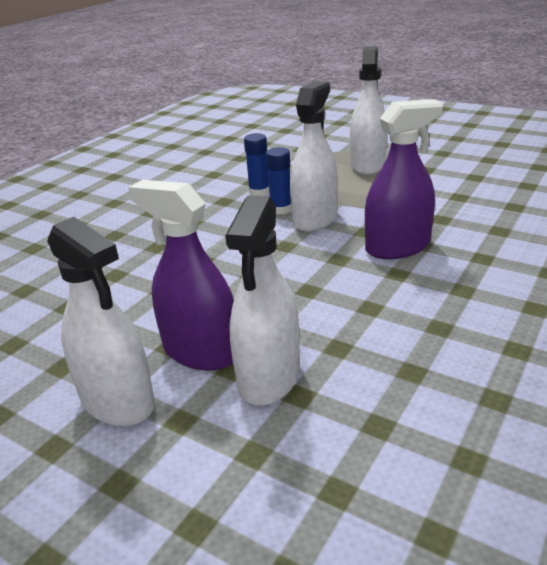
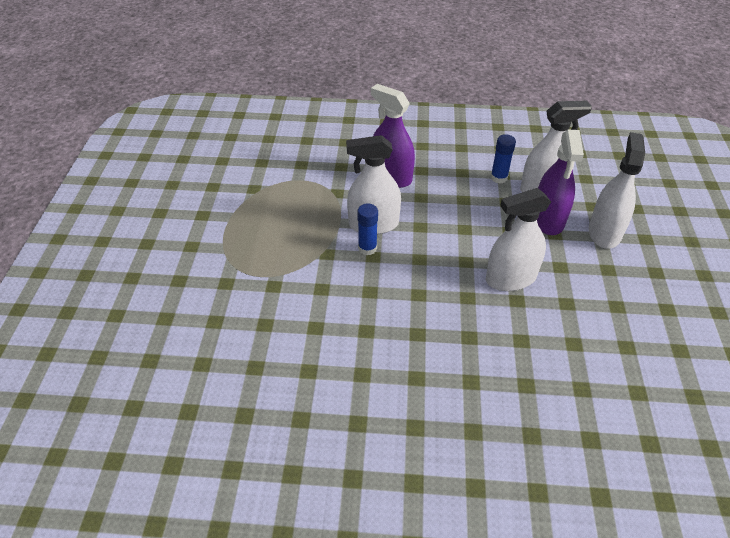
camera: 120 degrees left, 15 degrees up
blue glue stick [244,133,269,196] -> blue glue stick moved to [490,134,516,184]
white spray bottle [350,46,387,175] -> white spray bottle moved to [486,188,551,291]

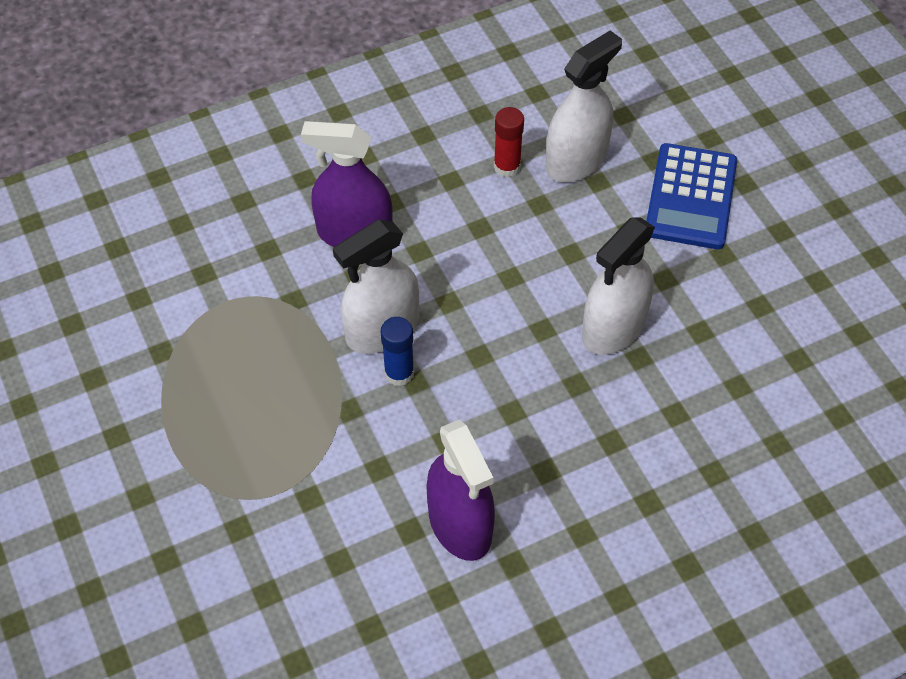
camera: 30 degrees left, 10 degrees up
blue glue stick [490,134,516,184] -> red glue stick [494,107,524,177]
purple spray bottle [537,130,584,235] -> purple spray bottle moved to [426,420,495,561]
white spray bottle [589,132,645,249] -> blue calculator [646,143,737,249]

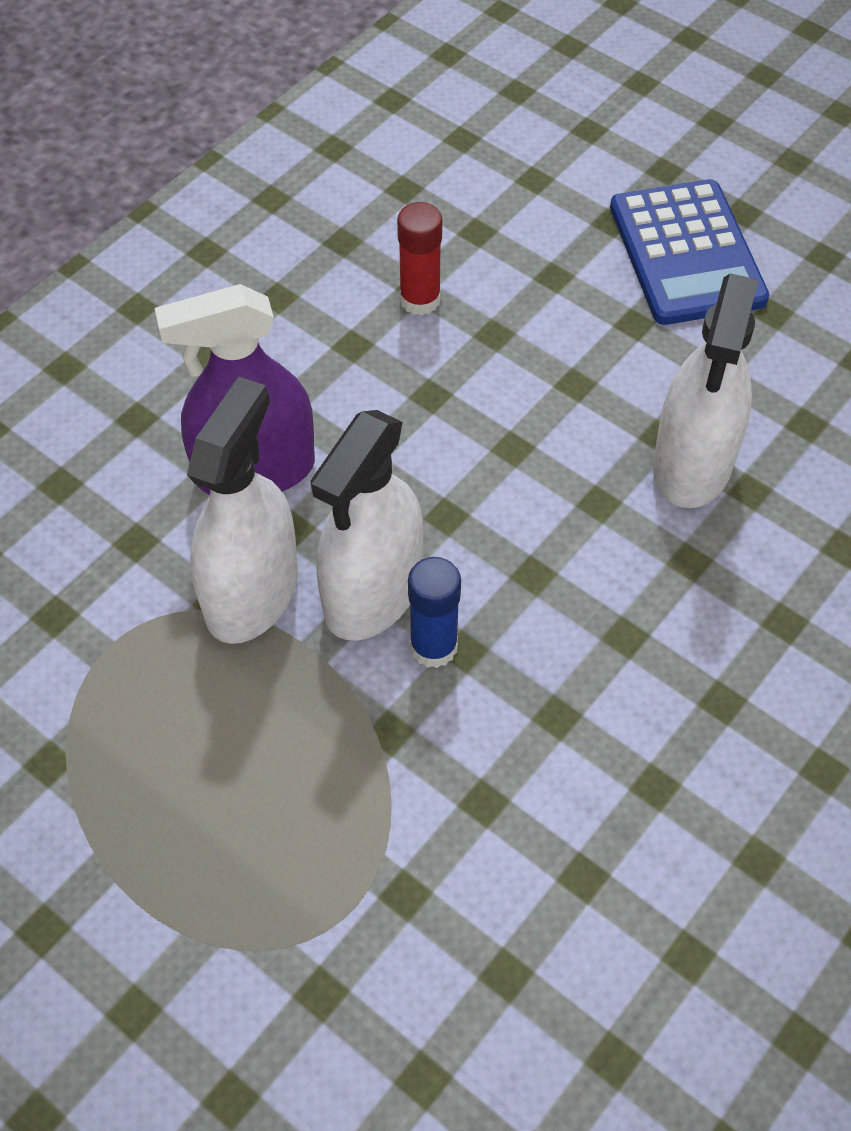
camera: 25 degrees left, 0 degrees up
purple spray bottle [426,420,495,561] -> none
white spray bottle [546,30,622,182] -> white spray bottle moved to [187,377,298,644]

